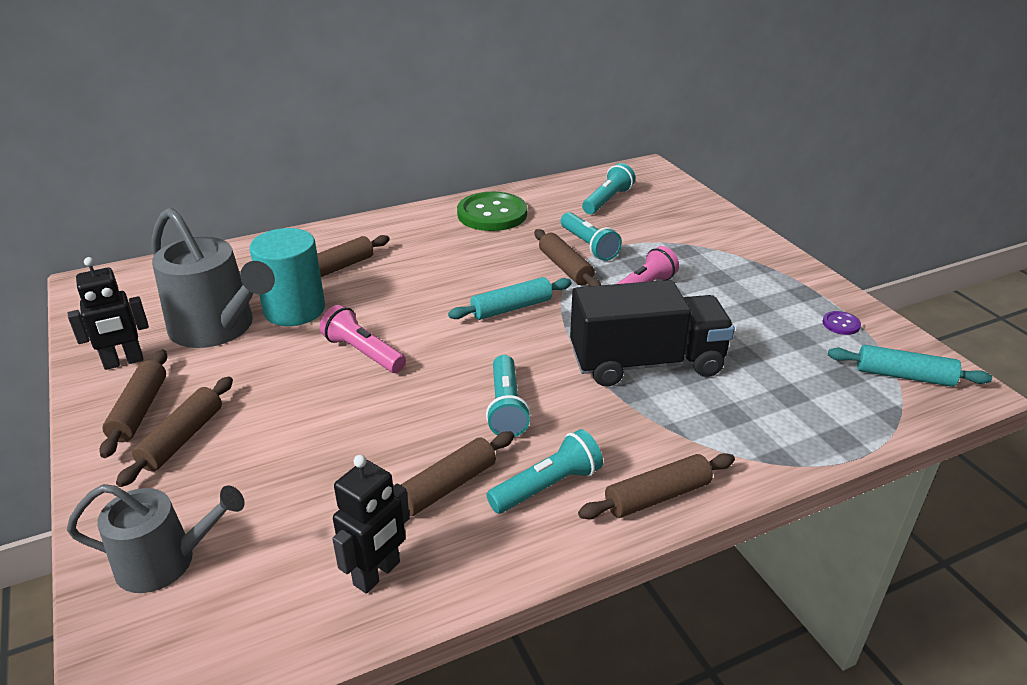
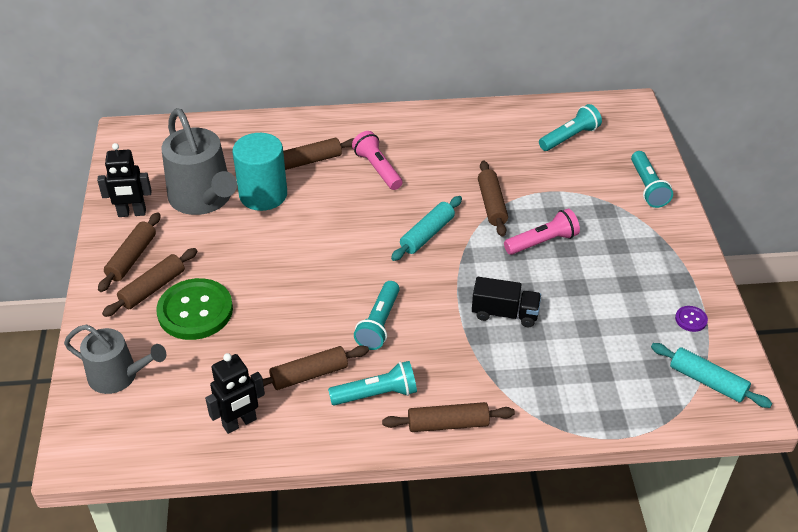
camera: 20 degrees right, 10 degrees up
pink flashlight [320,305,406,373] -> pink flashlight moved to [352,131,403,190]
turquoise rolling pin [448,277,572,320] -> turquoise rolling pin turned 45 degrees counterclockwise [391,196,462,261]
green button [457,192,527,231] -> green button moved to [156,278,233,340]
turquoise flashlight [561,212,622,261] -> turquoise flashlight moved to [631,151,673,208]
black truck [570,280,735,386] -> black truck [472,277,541,327], size x0.55

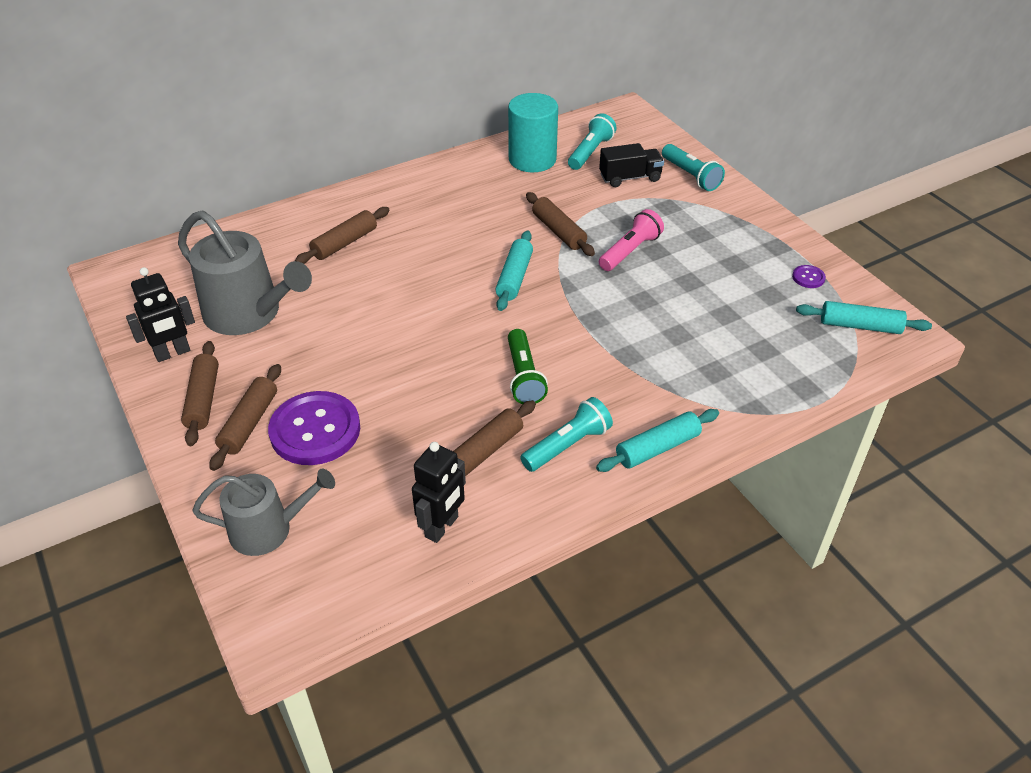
camera: 25 degrees left, 0 degrees up
green button [156,278,233,340] -> purple button [268,391,360,465]
turquoise cylinder [232,133,287,211] -> turquoise cylinder moved to [508,93,558,172]
pink flashlight [352,131,403,190] -> none
turquoise flashlight [354,281,400,350] -> green flashlight [508,329,548,404]
brown rolling pin [382,402,515,432] -> turquoise rolling pin [596,409,719,472]
black truck [472,277,541,327] -> black truck moved to [599,143,664,187]

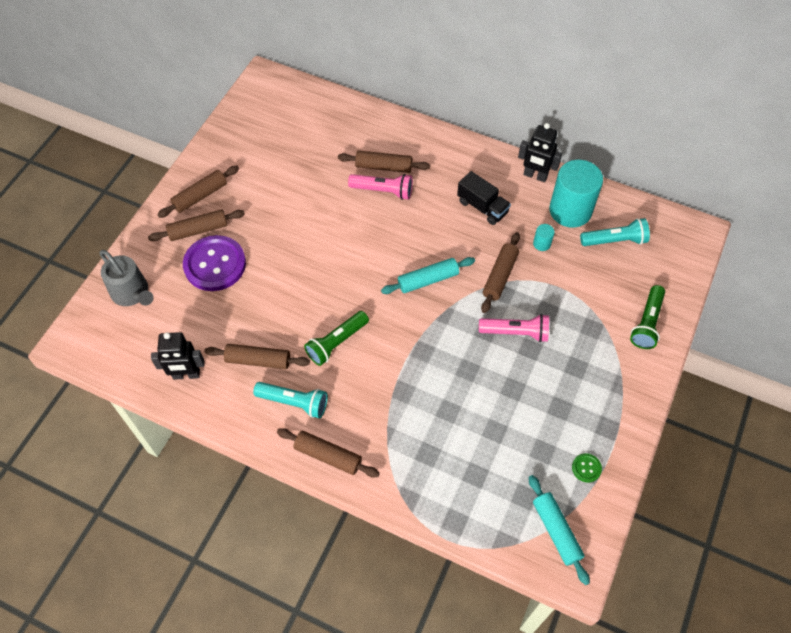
camera: 55 degrees right, 15 degrees up
black robot [126,267,195,362] -> black robot moved to [518,123,562,182]
grey watering can [178,211,312,335] -> none
turquoise rolling pin [596,409,719,472] -> brown rolling pin [277,428,380,478]
black truck [599,143,664,187] -> black truck moved to [457,171,511,225]
turquoise flashlight [662,144,725,191] -> green flashlight [630,285,665,349]
purple button [792,265,826,288] -> green button [572,453,602,483]
none -> pink flashlight [348,174,413,200]
none -> turquoise cylinder [533,224,555,251]

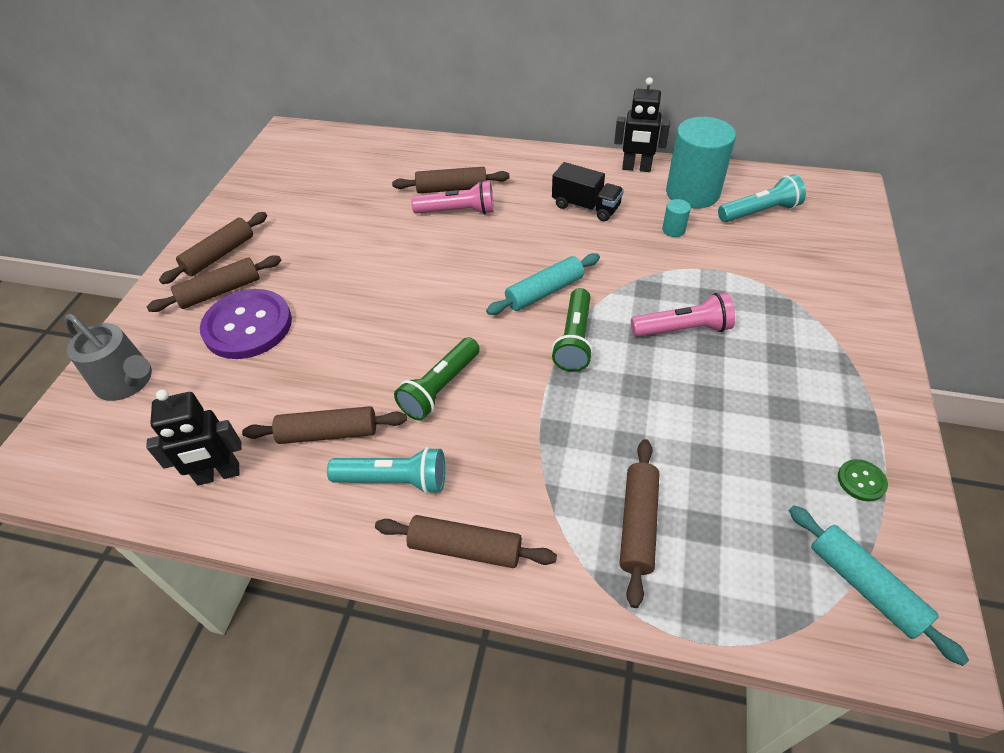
camera: 10 degrees left, 10 degrees down
brown rolling pin [481,232,520,313] -> brown rolling pin moved to [620,439,660,608]
green flashlight [630,285,665,349] -> green flashlight moved to [552,288,593,372]

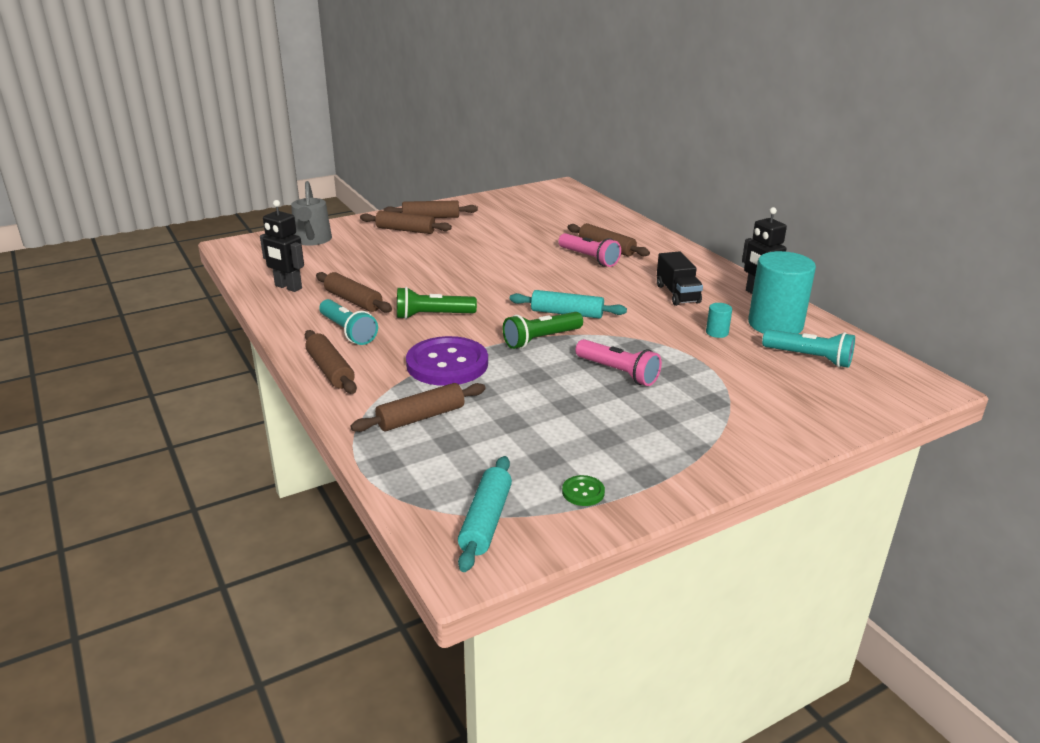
camera: 45 degrees right, 20 degrees down
purple button [200,289,292,359] -> purple button moved to [406,336,488,386]

